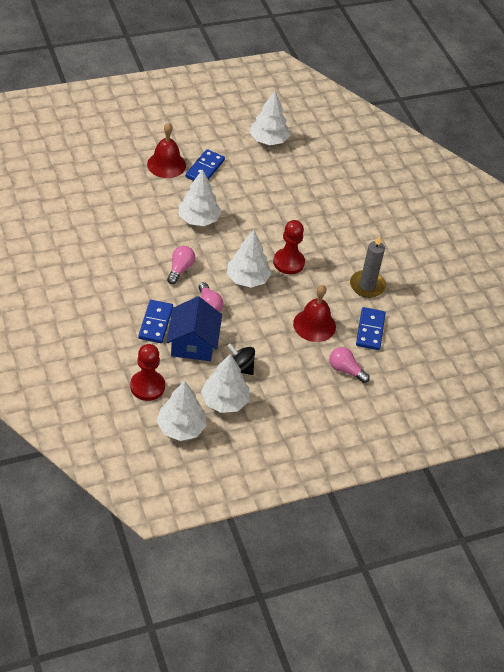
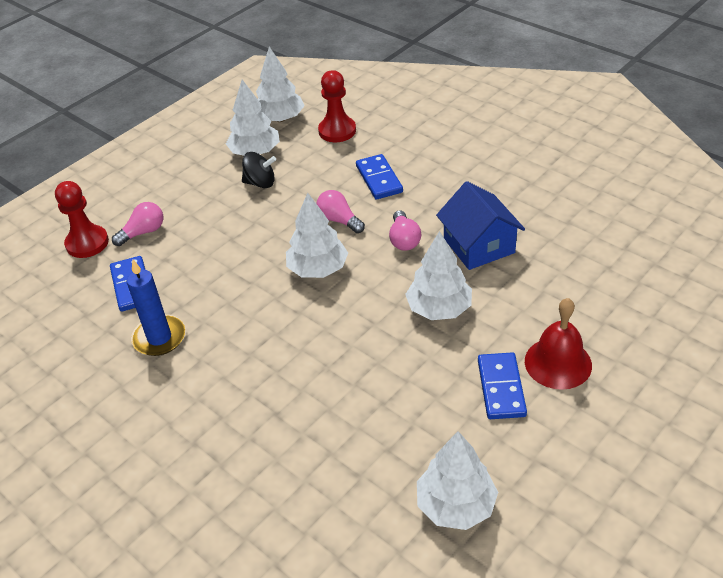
camera: 160 degrees right, 5 degrees down
blue house [166,296,222,361] -> blue house moved to [436,181,525,270]
red pawn [273,220,305,274] -> red pawn moved to [55,181,109,258]
red bell [293,285,336,342] -> none
pink light bulb [329,347,370,383] -> pink light bulb turned 45 degrees counterclockwise [112,202,163,246]
grey candle [350,235,386,298] -> blue candle [126,260,186,356]

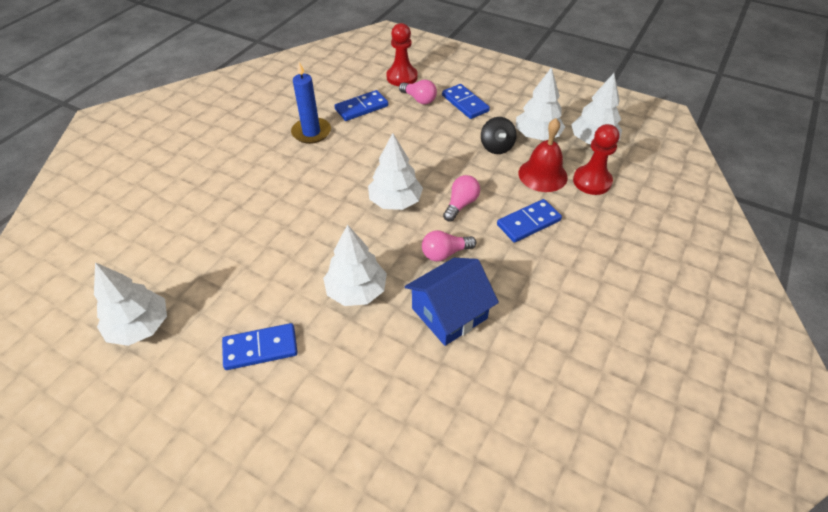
camera: 75 degrees right, 5 degrees up
red bell [525,298,592,390] -> red bell moved to [518,118,568,192]
none -> blue domino [442,84,490,119]

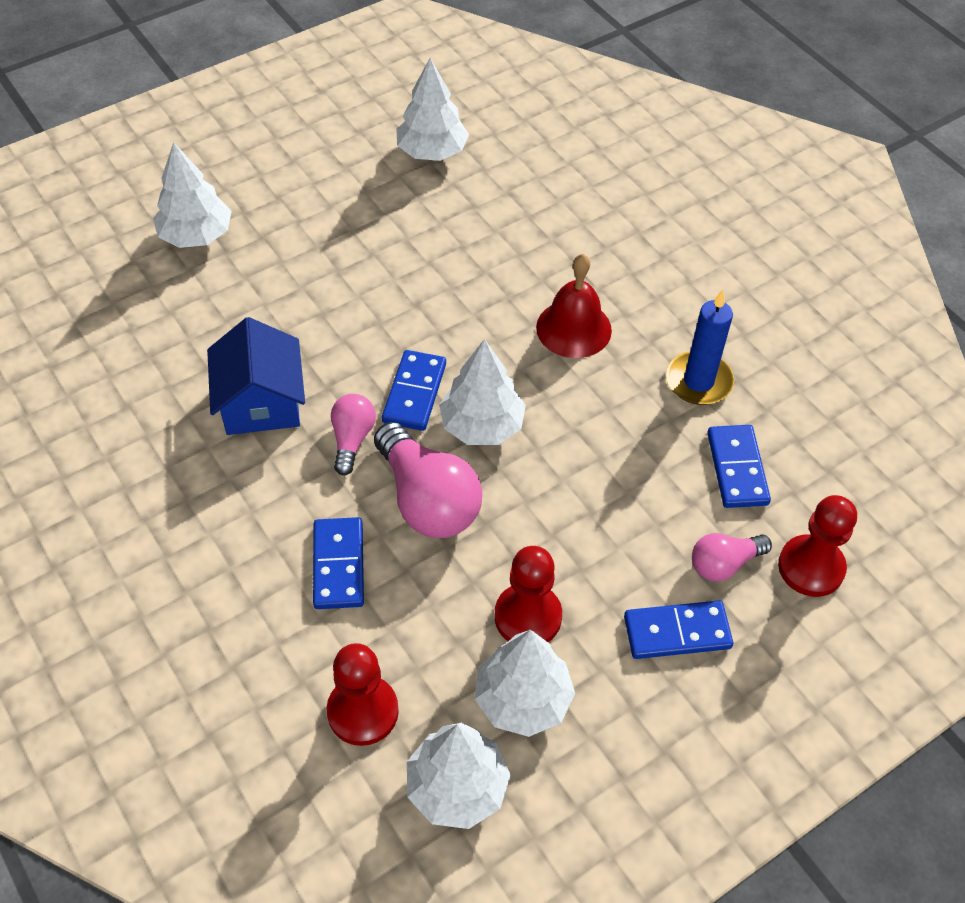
camera: 115 degrees right, 5 degrees up
blue domino [222,323,298,370] -> blue domino moved to [382,350,446,431]
white tree [323,224,387,306] -> white tree moved to [153,142,231,248]
pink light bulb [443,175,480,221] -> pink light bulb [374,422,482,538], size x1.79
black spinning top [481,117,517,154] -> red pawn [494,546,562,642]
red bell [518,118,568,192] -> red bell moved to [536,254,612,358]

